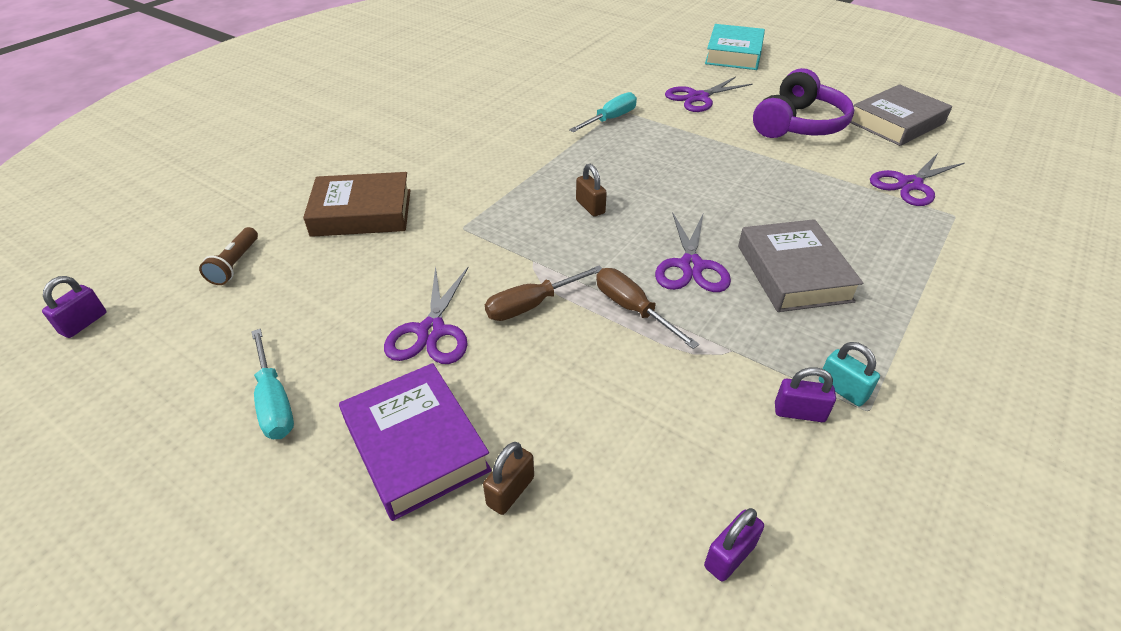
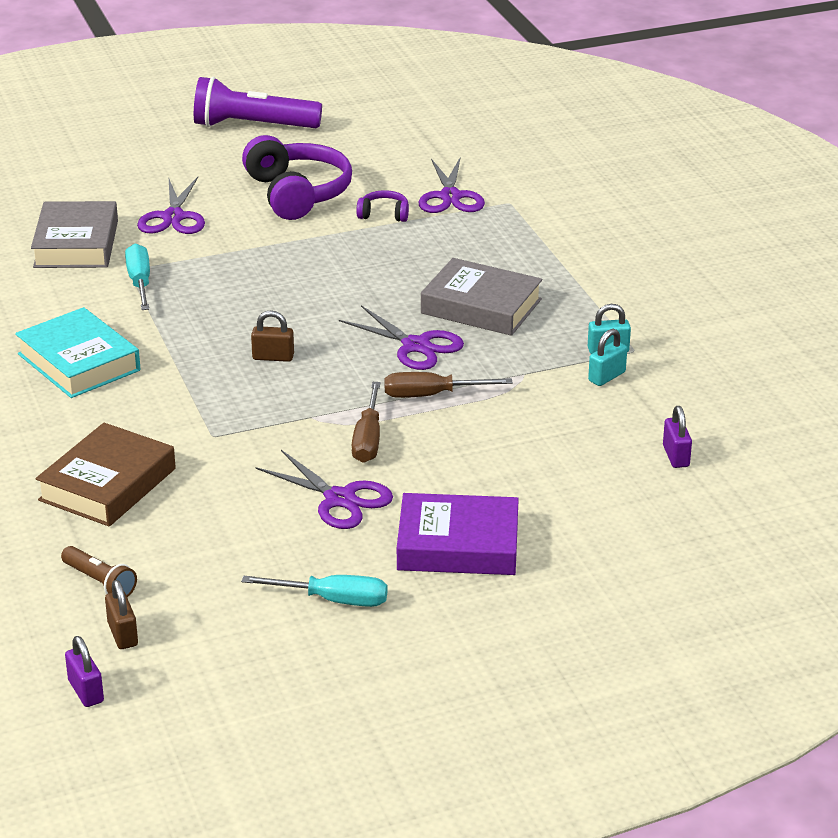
camera: 55 degrees left, 10 degrees down
brown padlock [483,442,534,515] -> brown padlock moved to [105,580,138,649]
turquoise book [705,24,765,70] -> turquoise book moved to [15,307,140,398]
purple padlock [775,367,836,422] -> turquoise padlock [588,329,627,386]
grey book [850,84,952,146] -> grey book moved to [31,201,118,268]
none -> purple flashlight [194,76,322,128]
none -> purple headphones [356,190,409,222]

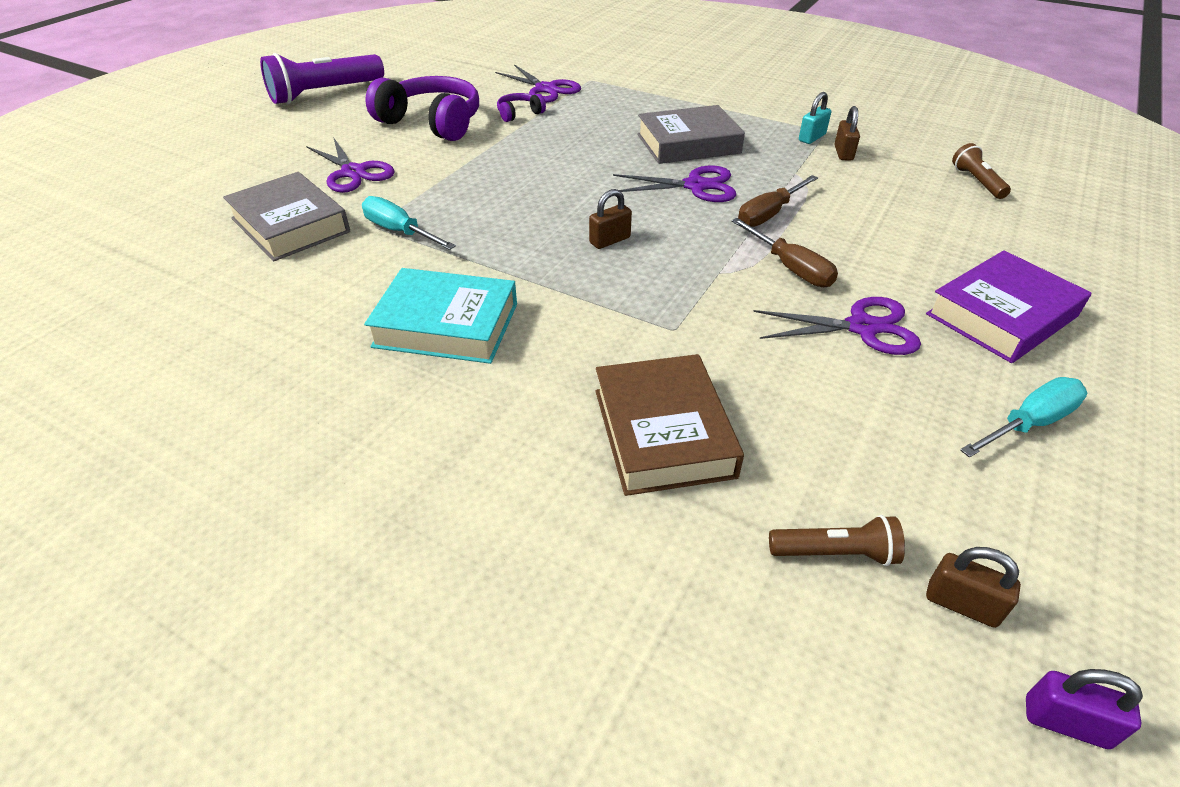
camera: 40 degrees left, 10 degrees up
turquoise padlock [588,329,627,386] -> brown padlock [834,106,860,161]
purple padlock [663,406,692,468] -> brown flashlight [952,143,1011,199]

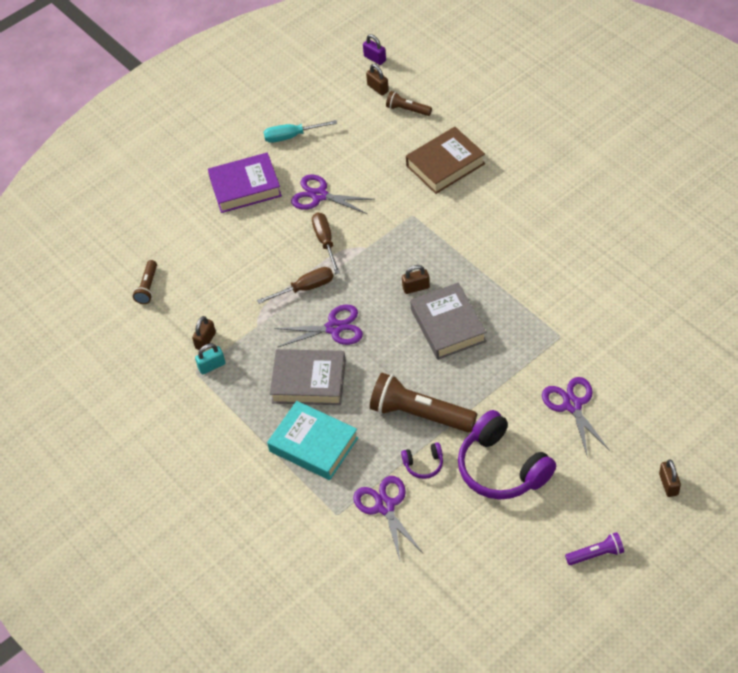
camera: 155 degrees left, 10 degrees up
grey book [223,172,350,261] -> grey book moved to [410,283,486,360]
purple flashlight [260,53,384,104] -> purple flashlight [565,532,624,565], size x0.51
turquoise screwdriver [362,196,456,250] -> none
turquoise book [364,268,517,364] -> turquoise book moved to [267,401,358,480]
brown book [596,354,744,496] -> brown book turned 45 degrees clockwise [406,127,485,194]
purple scissors [613,166,736,202] -> purple scissors turned 150 degrees clockwise [274,304,363,347]
none -> brown flashlight [370,373,477,432]
none -> brown padlock [659,459,681,497]

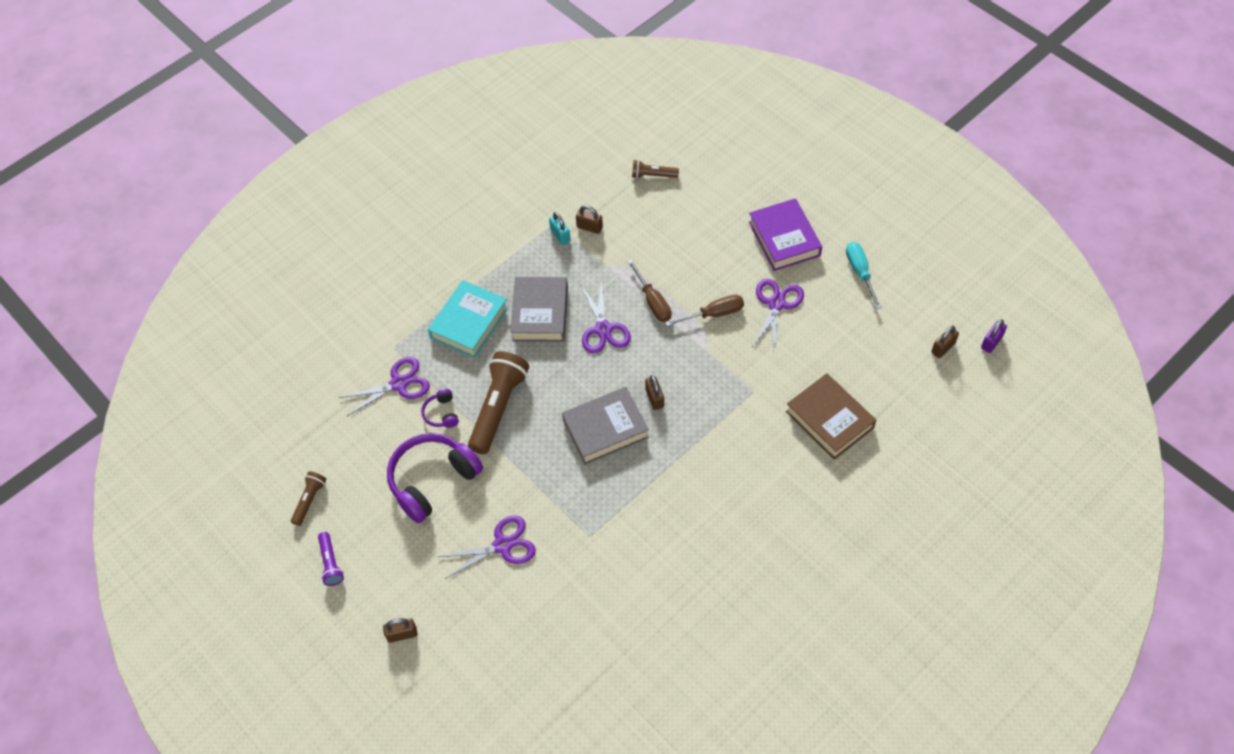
camera: 85 degrees right, 5 degrees up
brown flashlight [386,91,432,116] -> brown flashlight moved to [291,471,327,526]

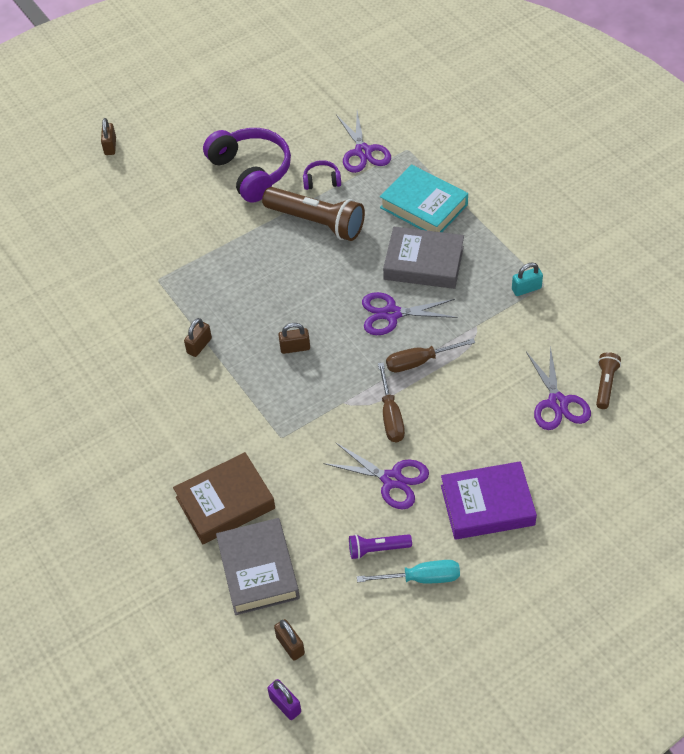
camera: 100 degrees right, 5 degrees down
brown flashlight [291,471,327,526] -> none
purple flashlight [318,532,344,586] -> purple flashlight moved to [349,534,412,559]
purple scissors [439,515,536,579] -> purple scissors moved to [526,346,591,430]
grey book [562,387,649,465] -> grey book moved to [216,518,300,615]
brown padlock [576,205,603,234] -> brown padlock moved to [184,318,212,357]

